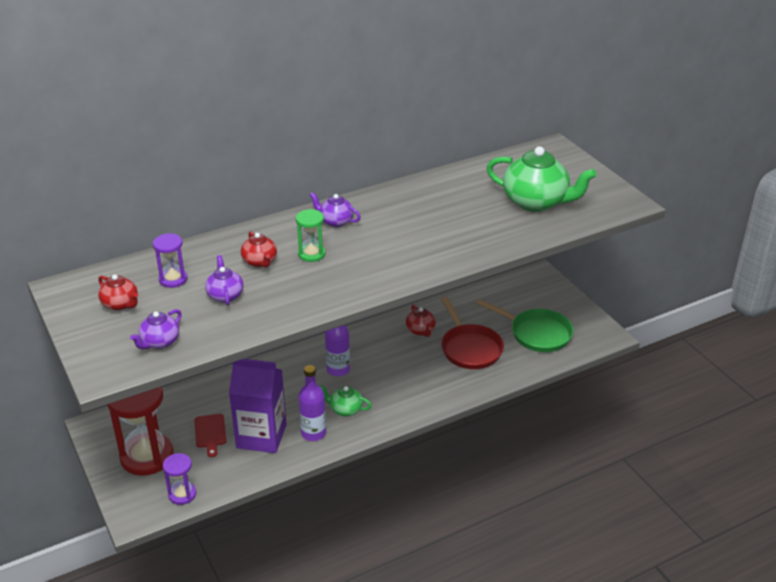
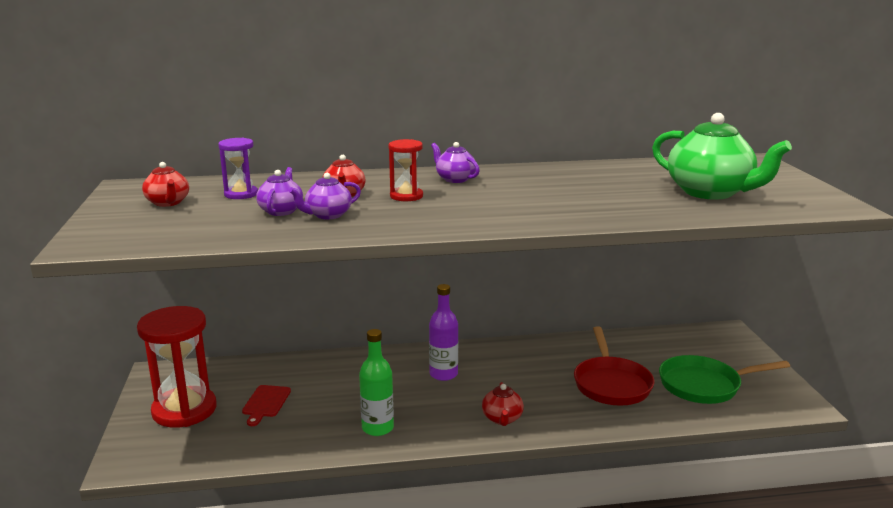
camera: 20 degrees right, 15 degrees down
purple teapot [130,309,182,349] -> purple teapot moved to [289,173,361,219]
purple hourglass [163,453,196,505] -> none
purple carton [229,359,287,453] -> none
green hourglass [296,209,325,262] -> red hourglass [388,139,423,201]
purple bottle [298,365,326,441] -> green bottle [359,329,394,436]
green teapot [320,385,372,416] -> none
red teapot [406,304,436,337] -> red teapot moved to [482,382,524,426]
green pan [476,299,574,352] -> green pan turned 120 degrees clockwise [659,355,790,404]

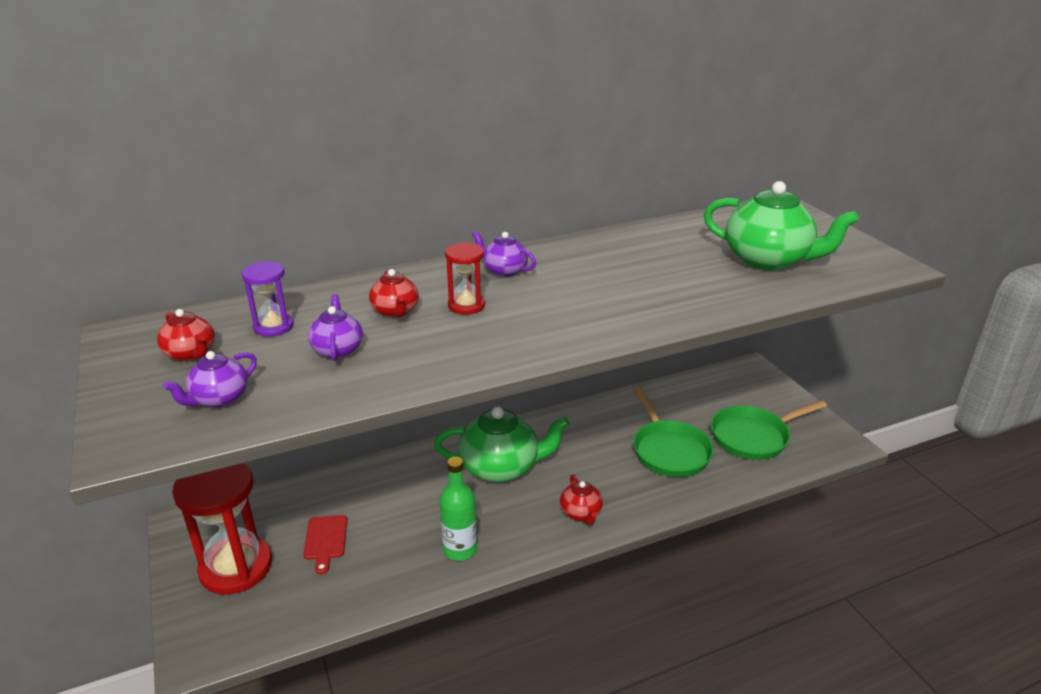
camera: 15 degrees left, 10 degrees up
purple teapot [289,173,361,219] -> purple teapot moved to [163,351,257,408]
purple bottle [429,284,458,381] -> green teapot [434,407,570,482]
red pan [574,326,655,406] -> green pan [633,386,714,477]

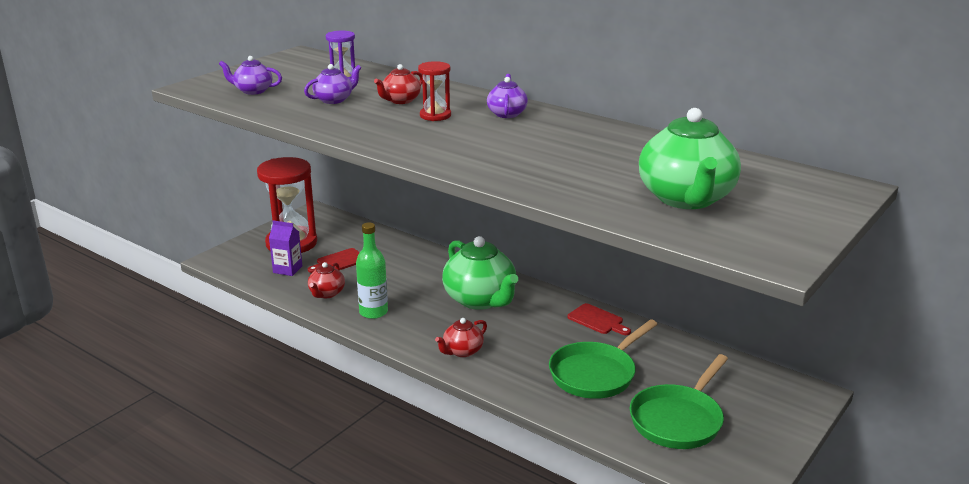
camera: 60 degrees right, 5 degrees down
red teapot [157,309,215,362] -> red teapot moved to [308,262,345,298]
green pan [711,400,827,460] -> green pan turned 90 degrees counterclockwise [630,354,728,449]
none -> purple carton [269,220,302,276]
none -> red cutting board [567,303,631,335]

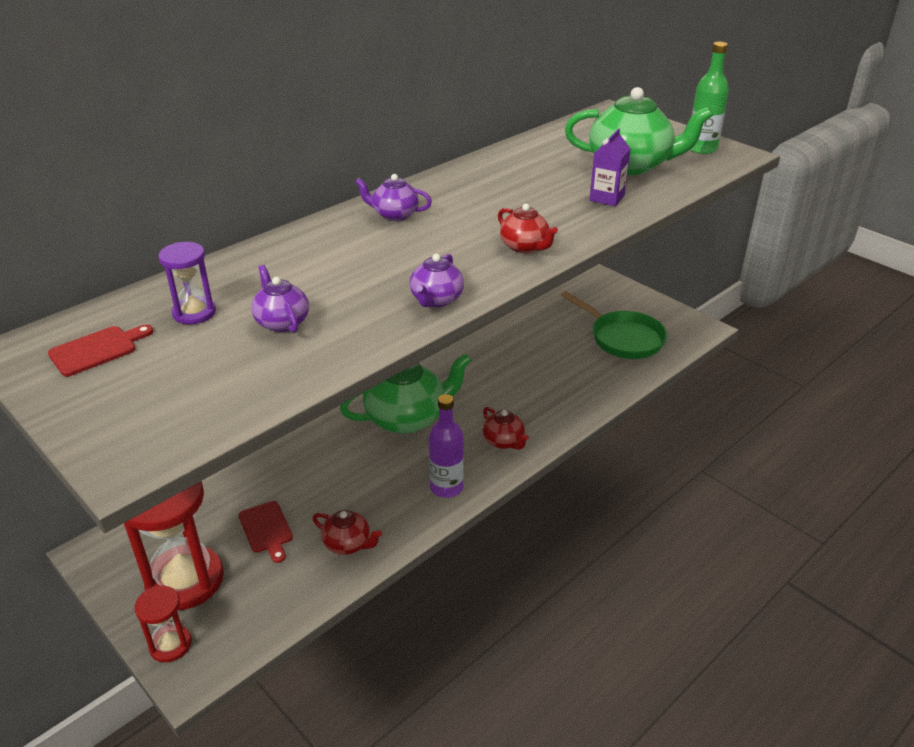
camera: 80 degrees left, 10 degrees up
purple teapot [219,56,282,95] -> purple teapot moved to [410,254,464,307]
purple carton [269,220,302,276] -> purple carton moved to [589,128,631,206]
green bottle [356,222,388,319] -> green bottle moved to [690,42,729,154]
red teapot [374,64,422,104] -> red teapot moved to [498,204,558,253]
red hourglass [418,61,451,121] -> red hourglass moved to [134,586,192,662]
green pan [549,319,657,399] -> none
red cutting board [567,303,631,335] -> red cutting board moved to [48,325,153,376]
none -> purple bottle [429,394,464,498]

